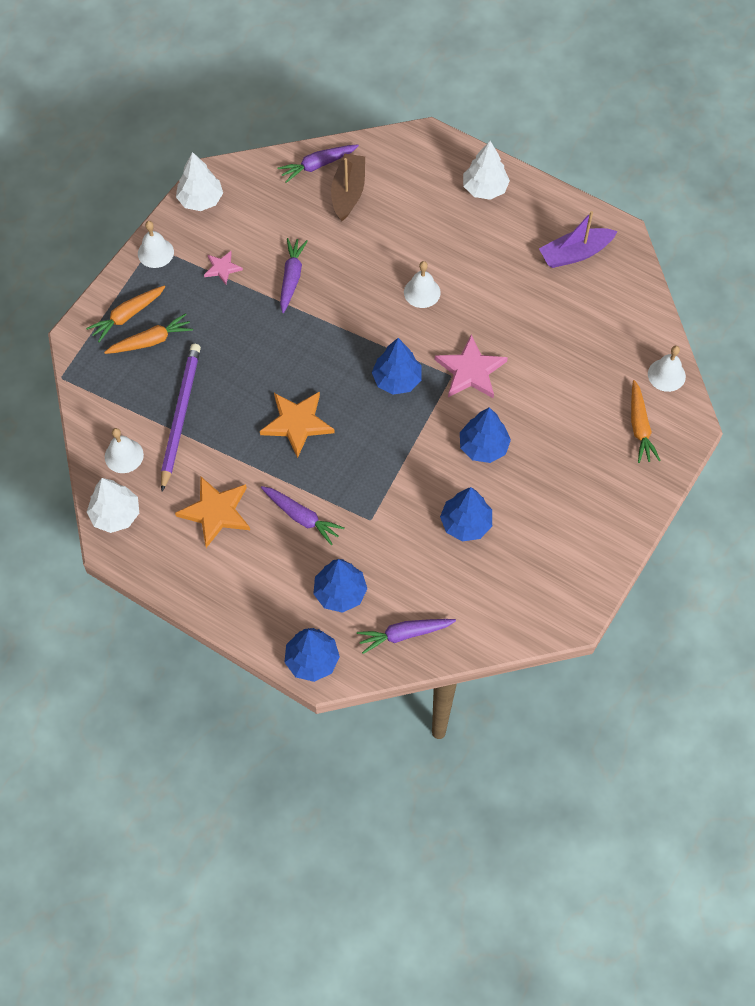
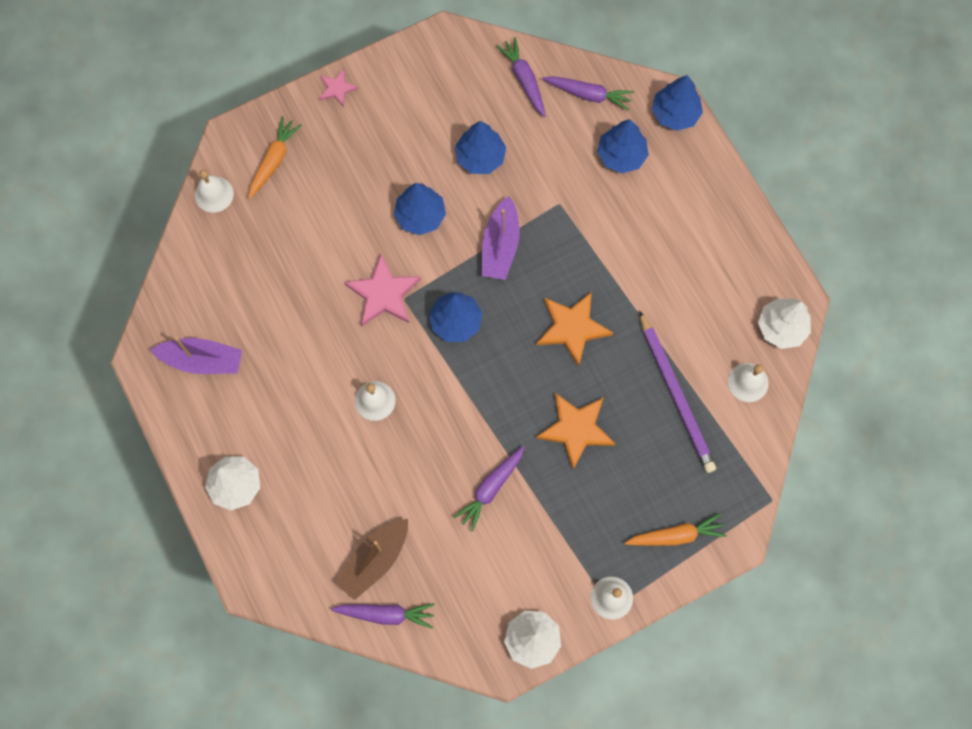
camera: 150 degrees left, 10 degrees up
orange carrot [104,313,193,354] -> none
purple pencil [161,344,201,492] -> purple pencil turned 60 degrees counterclockwise [639,311,716,473]
orange star [175,476,250,548] -> orange star moved to [536,393,615,469]
pink star [204,251,243,285] -> pink star moved to [319,69,359,107]
purple carrot [261,486,345,545] -> purple carrot moved to [496,37,546,117]
none -> purple boat [482,196,520,280]

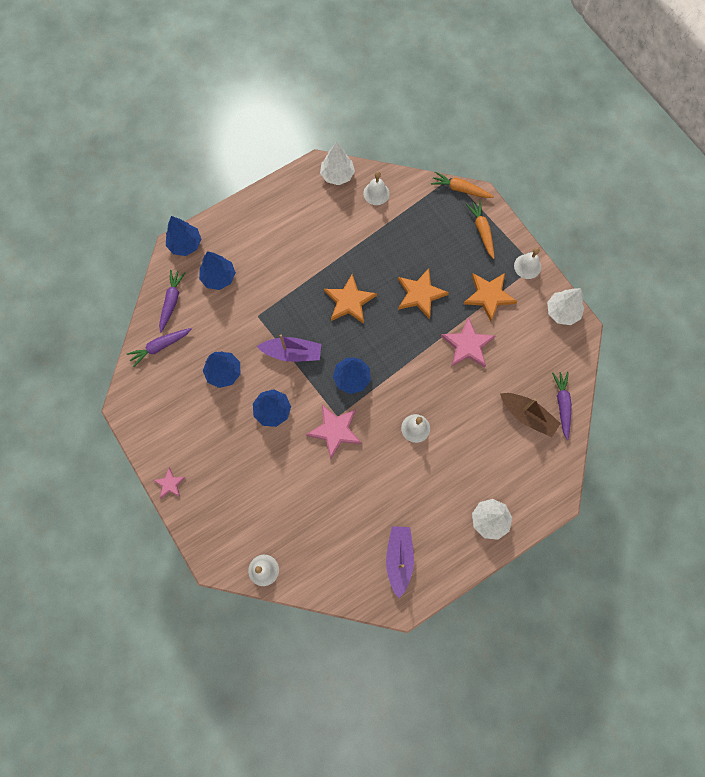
camera: 95 degrees left, 0 degrees up
orange carrot [248,116,302,199] -> orange carrot moved to [431,171,494,198]
purple carrot [453,446,525,532] -> pink star [441,317,495,368]
purple pencil [639,311,716,473] -> none
none -> orange star [463,273,518,321]

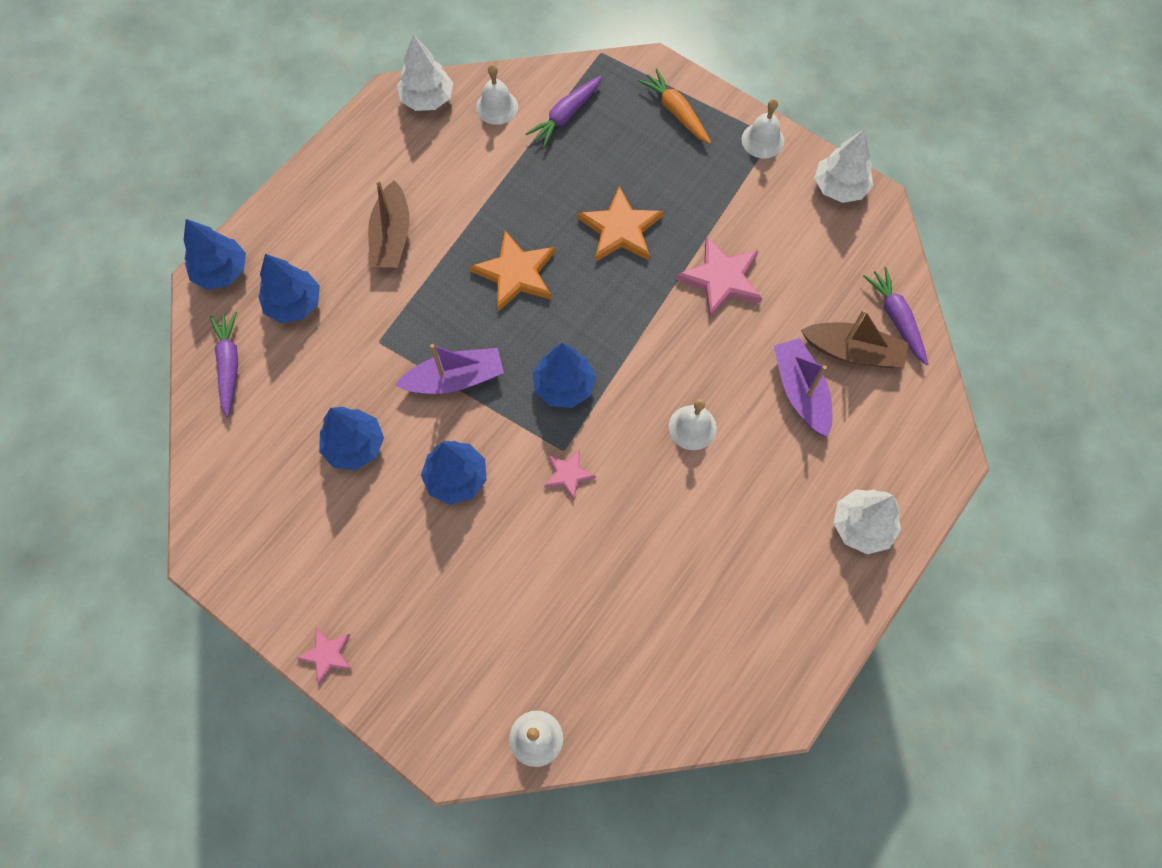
camera: 20 degrees left, 5 degrees down
purple carrot [127,328,192,367] -> purple carrot moved to [526,76,602,147]
pink star [306,405,362,459] -> pink star [544,450,596,500], size x0.56
purple boat [386,526,414,598] -> purple boat moved to [774,338,832,437]
orange carrot [431,171,494,198] -> none
orange star [463,273,518,321] -> none
none -> brown boat [368,180,409,268]

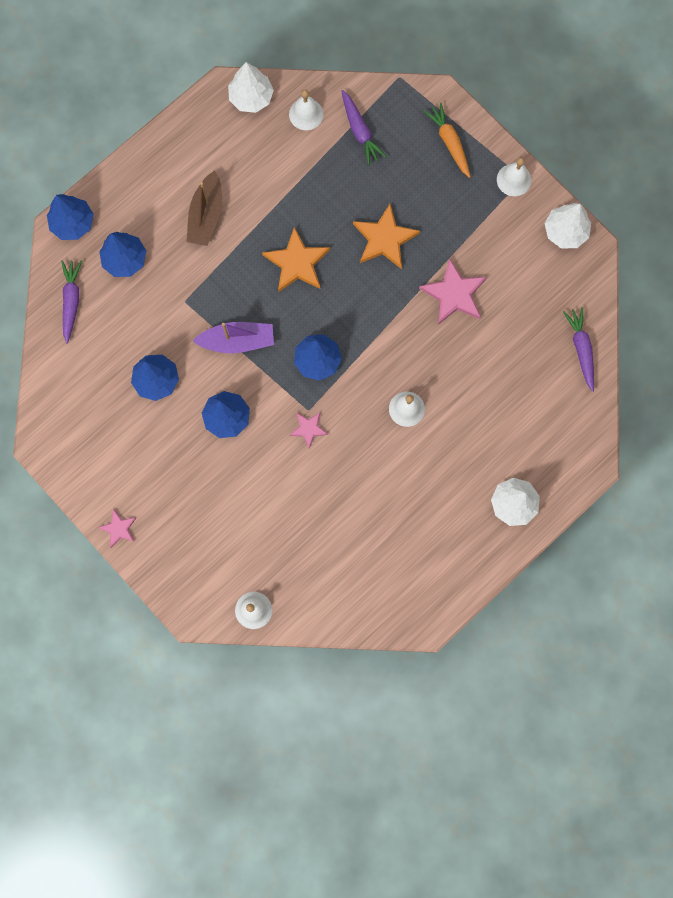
camera: 10 degrees right, 10 degrees up
purple carrot [526,76,602,147] -> purple carrot turned 75 degrees counterclockwise [341,90,386,165]
purple boat [774,338,832,437] -> none
brown boat [801,309,908,368] -> none

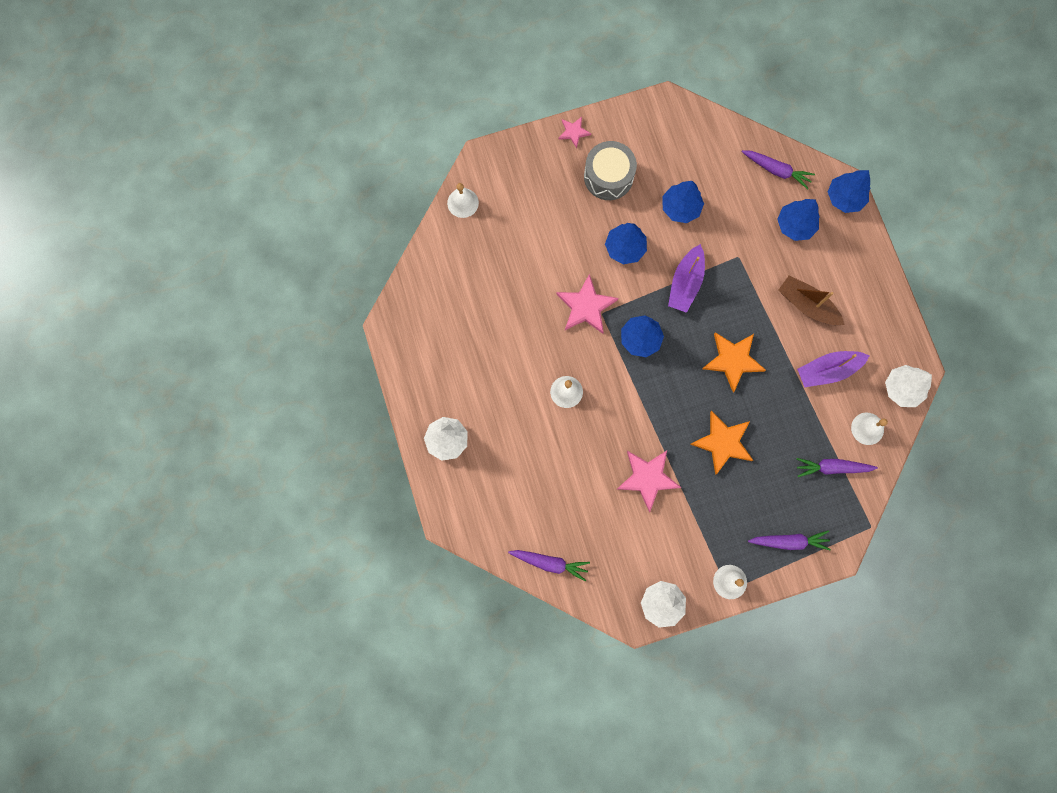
camera: 115 degrees right, 0 degrees up
pink star [290,412,328,449] -> pink star [556,274,618,334], size x1.80
orange carrot [424,103,471,178] -> purple carrot [748,530,831,550]
none -> grey drum [584,141,637,200]
none -> purple boat [797,351,869,387]

